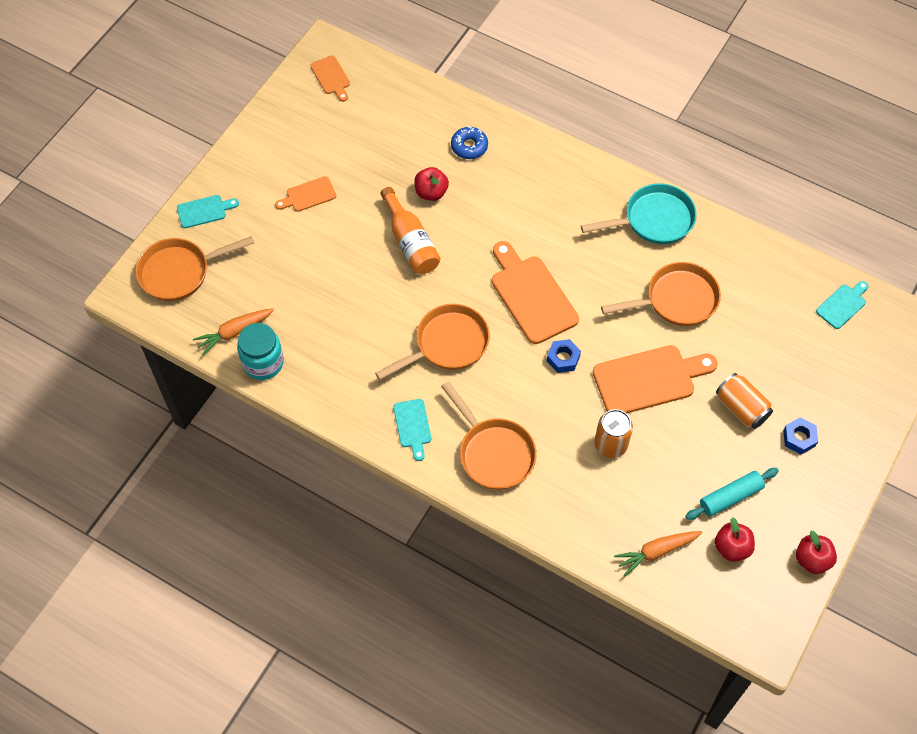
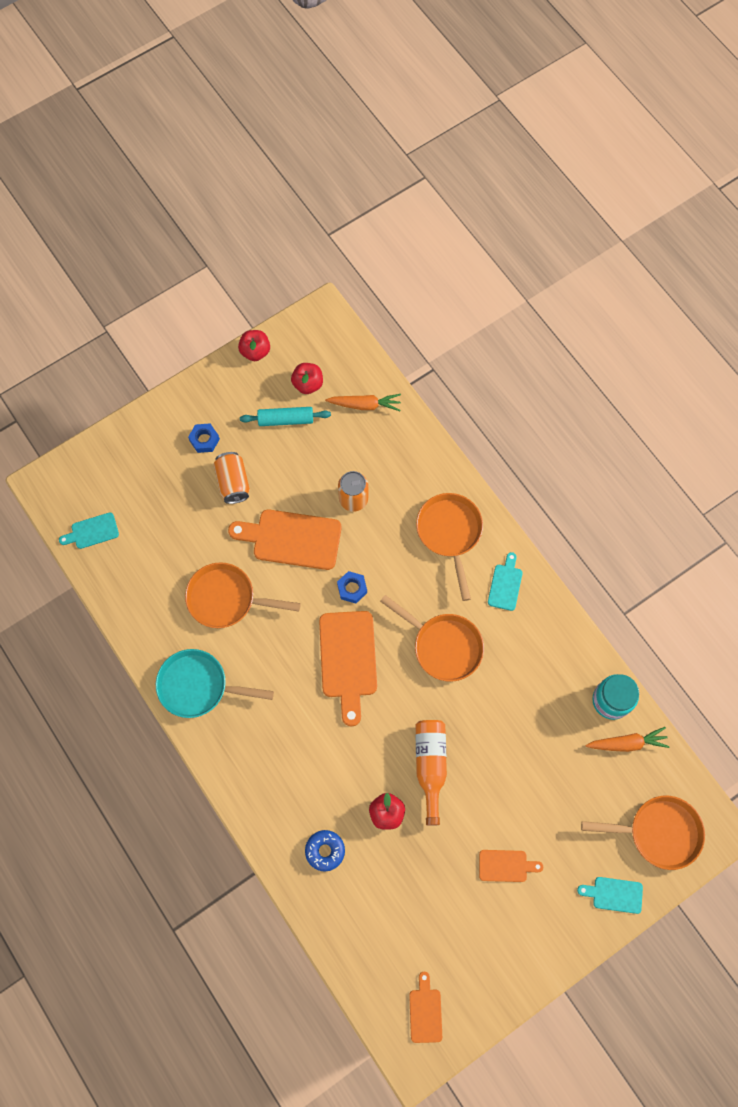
camera: 155 degrees left, 10 degrees up
orange pan [375,304,490,380] -> orange pan turned 135 degrees counterclockwise [380,595,484,682]

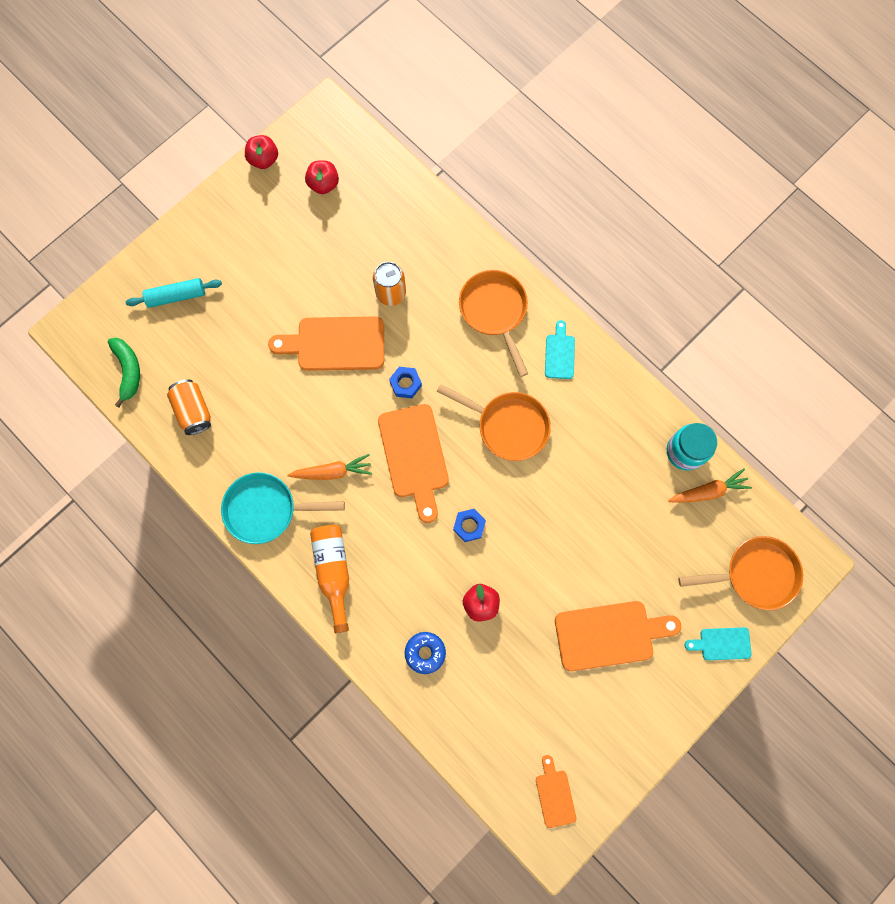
camera: 10 degrees left, 5 degrees up
turquoise cutting board [59,513,119,549] -> green banana [108,338,140,408]
orange pan [185,562,301,628] -> none
blue nut [188,424,220,453] -> blue nut moved to [453,509,486,542]
orange can [213,452,250,504] -> orange can moved to [167,379,211,435]
turquoise rolling pin [240,407,331,426] -> turquoise rolling pin moved to [126,278,222,308]
orange carrot [325,394,401,411] -> orange carrot moved to [287,454,372,480]
orange bottle [415,720,447,826] -> orange bottle moved to [310,525,349,633]
orange cutting board [479,850,543,882] -> orange cutting board [555,601,681,671], size x1.90

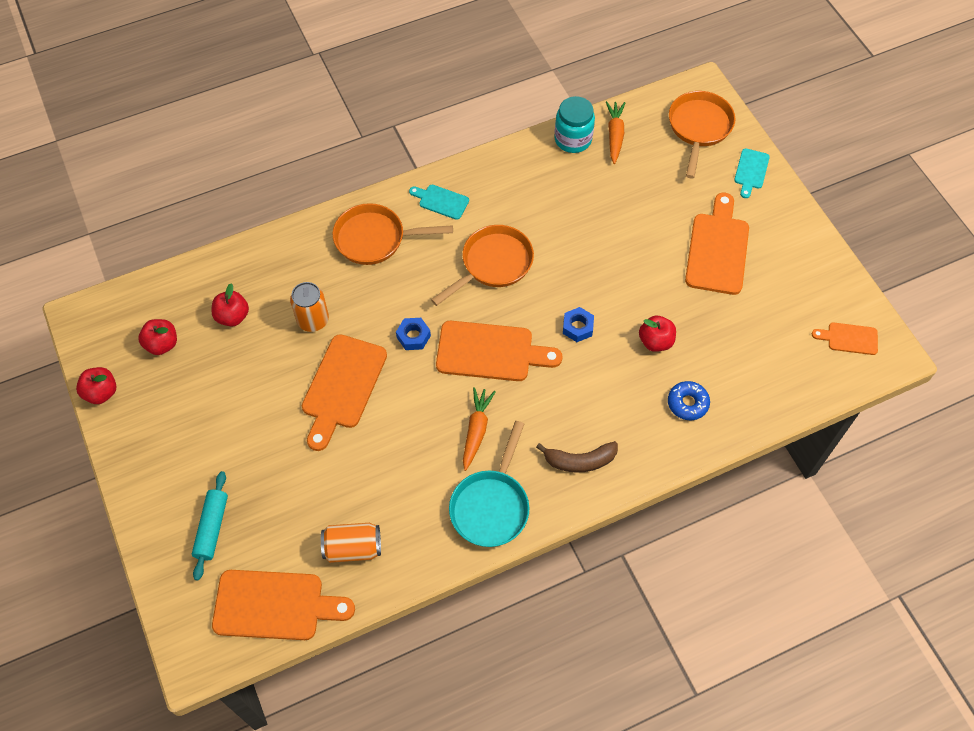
camera: 70 degrees left, 15 degrees down
green banana [108,338,140,408] -> orange cutting board [212,570,355,640]
orange bottle [310,525,349,633] -> brown banana [536,441,618,473]
none -> red apple [211,284,249,326]

